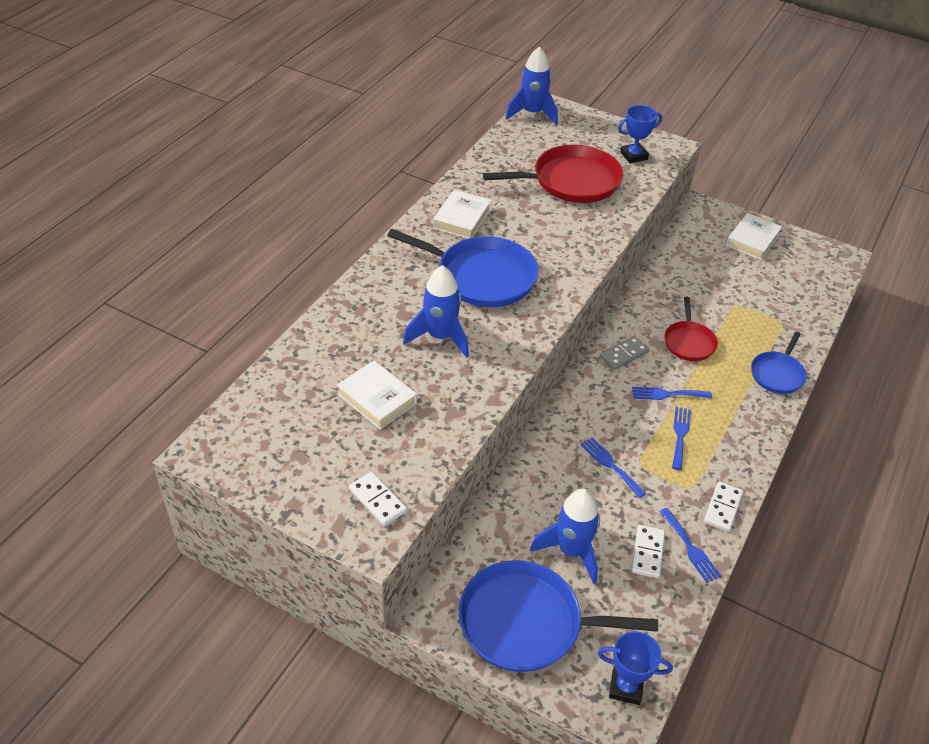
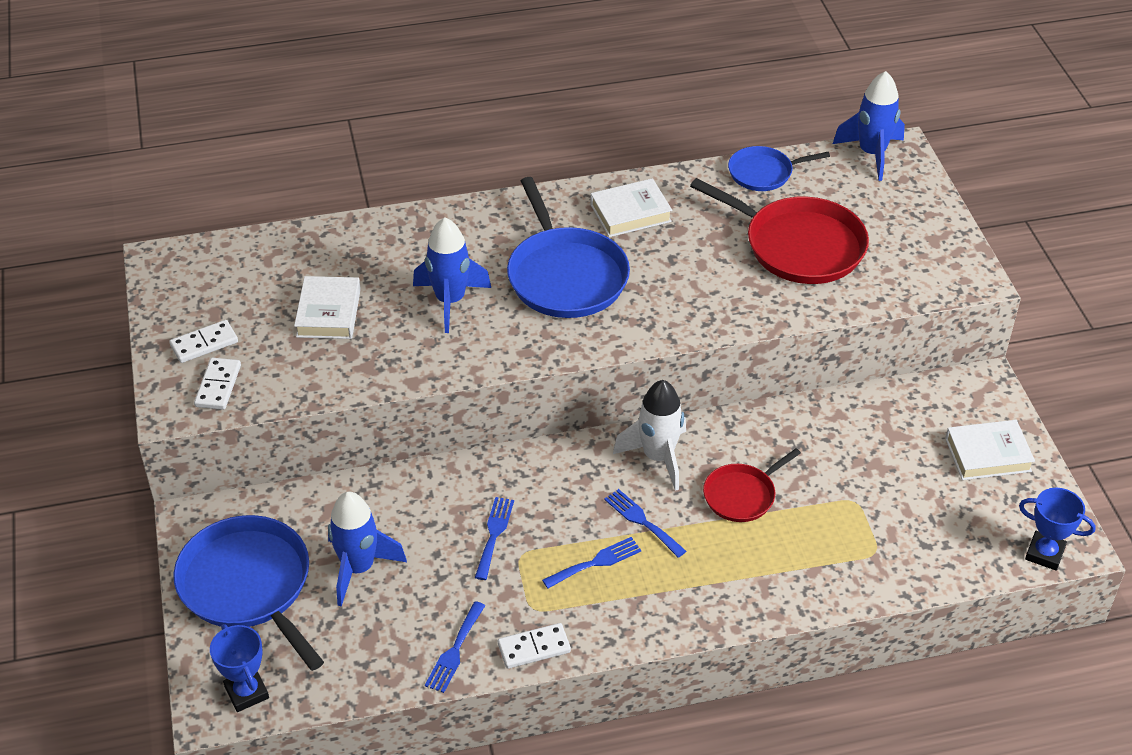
camera: 50 degrees right, 0 degrees up
grey domino [600,336,649,370] -> white rocket [613,380,686,491]
blue trophy [618,105,662,163] -> blue trophy moved to [1019,488,1096,571]
white domino [632,525,665,578] -> white domino moved to [169,320,238,363]
blue pan [751,332,806,394] -> blue pan moved to [728,146,830,191]

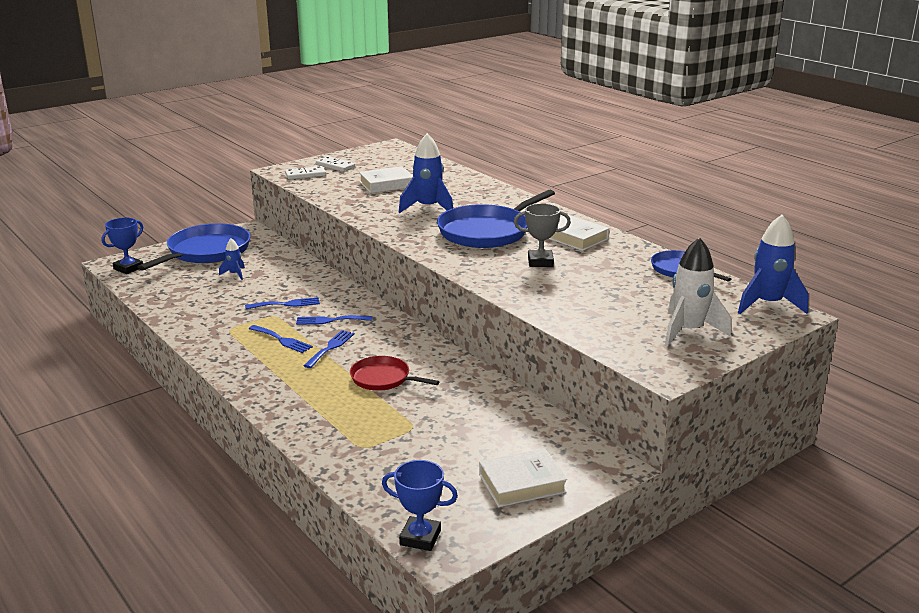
camera: 65 degrees right, 20 degrees down
blue rocket [328,492,407,607] -> blue rocket [219,238,245,280], size x0.51
blue fork [425,601,485,693] -> blue fork moved to [296,315,372,325]
white domino [498,623,571,669] -> none
white rocket [613,380,686,491] -> white rocket moved to [665,237,731,347]
red pan [690,178,869,284] -> none
white book [945,420,1035,480] -> white book turned 75 degrees counterclockwise [479,448,567,507]
blue trophy [1019,488,1096,571] -> blue trophy turned 75 degrees counterclockwise [382,460,458,551]
none -> grey trophy [514,203,571,267]

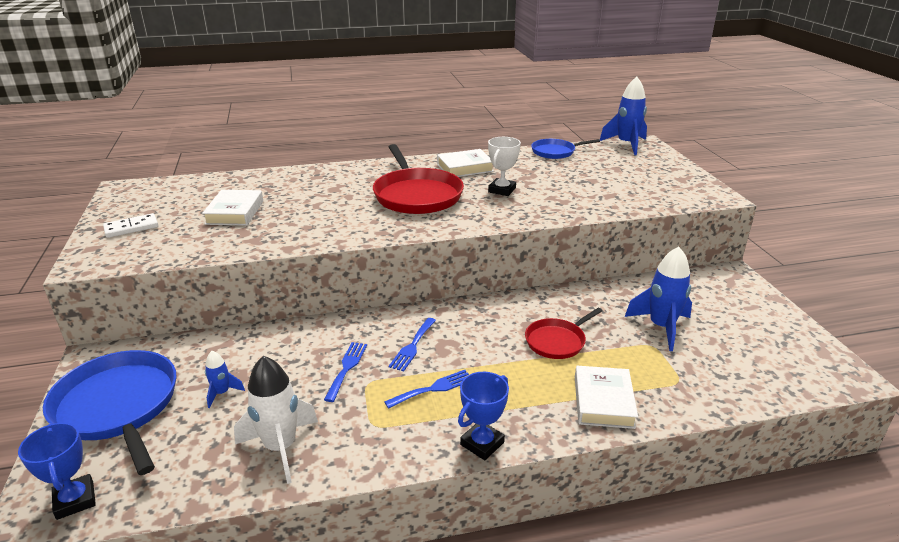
camera: 65 degrees left, 5 degrees up
white domino [285,166,326,179] -> none
blue fork [304,330,355,368] -> none
blue trophy [382,460,458,551] -> blue trophy moved to [458,372,509,460]
blue rocket [398,133,453,213] -> blue rocket moved to [625,246,692,351]
blue pan [437,190,555,248] -> red pan [373,144,464,214]
white book [479,448,567,507] -> white book moved to [575,366,638,429]
grey trophy [514,203,571,267] -> white trophy [488,137,521,196]
white rocket [665,237,731,347] -> white rocket moved to [234,356,318,484]

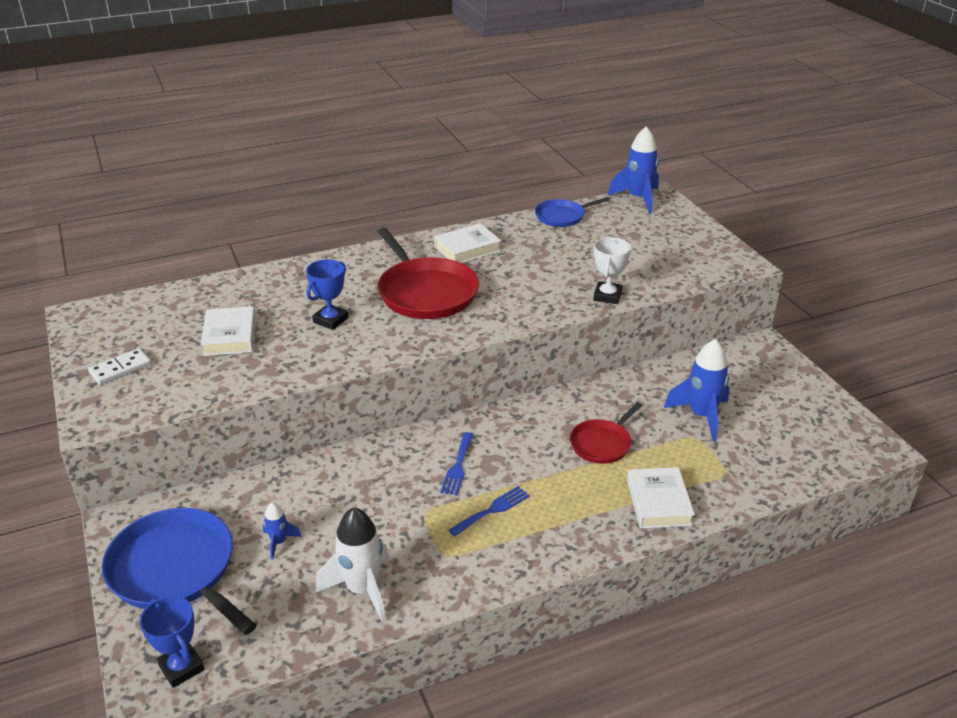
camera: 10 degrees left, 5 degrees up
blue fork [324,342,367,402] -> none
blue trophy [458,372,509,460] -> blue trophy moved to [306,259,348,330]
white trophy [488,137,521,196] -> white trophy moved to [594,237,631,304]

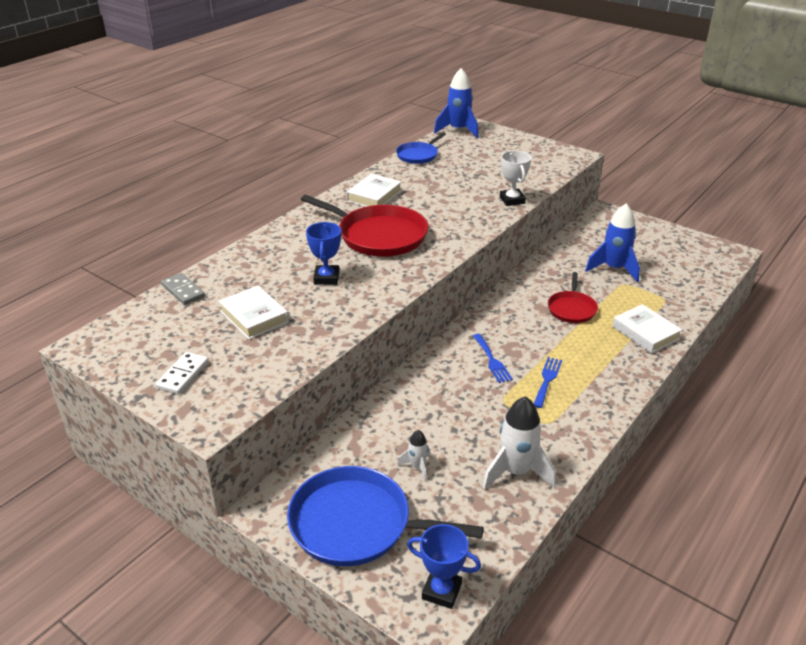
camera: 30 degrees left, 0 degrees up
blue rocket [263,502,302,560] -> white rocket [397,430,431,482]
none -> grey domino [161,273,205,305]

